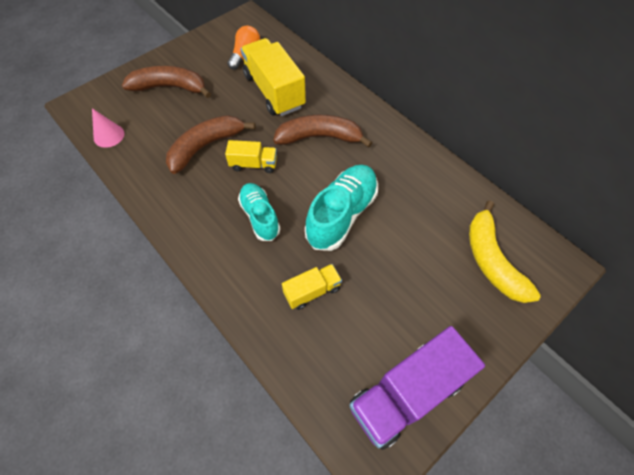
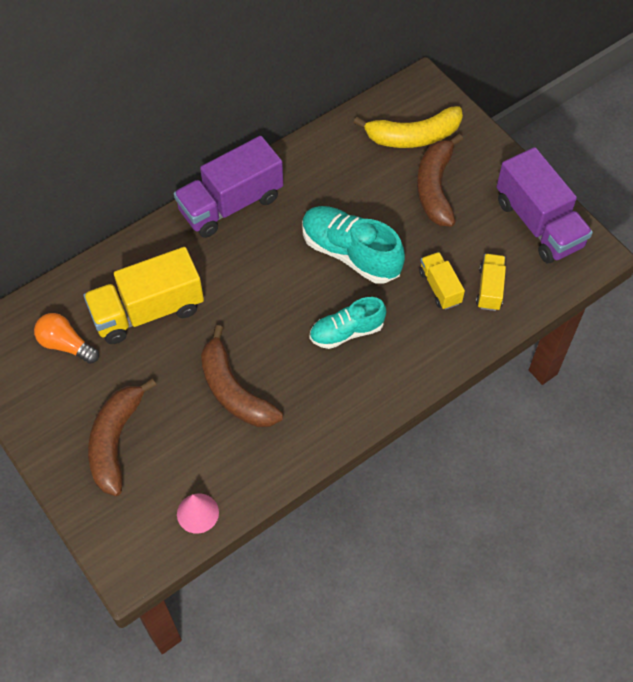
camera: 85 degrees left, 0 degrees up
yellow truck [225,140,277,173] -> yellow truck moved to [476,254,506,311]
brown banana [273,115,372,148] -> brown banana moved to [417,134,463,227]
none -> purple truck [174,136,283,238]

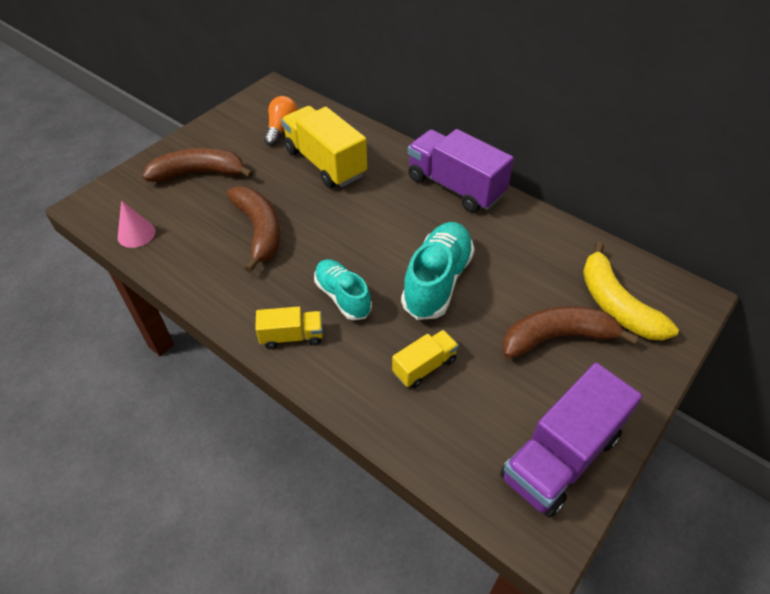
camera: 75 degrees right, 10 degrees down
brown banana [201,325,283,427] -> brown banana turned 120 degrees clockwise [226,187,280,273]
yellow truck [476,254,506,311] -> yellow truck moved to [255,307,323,349]

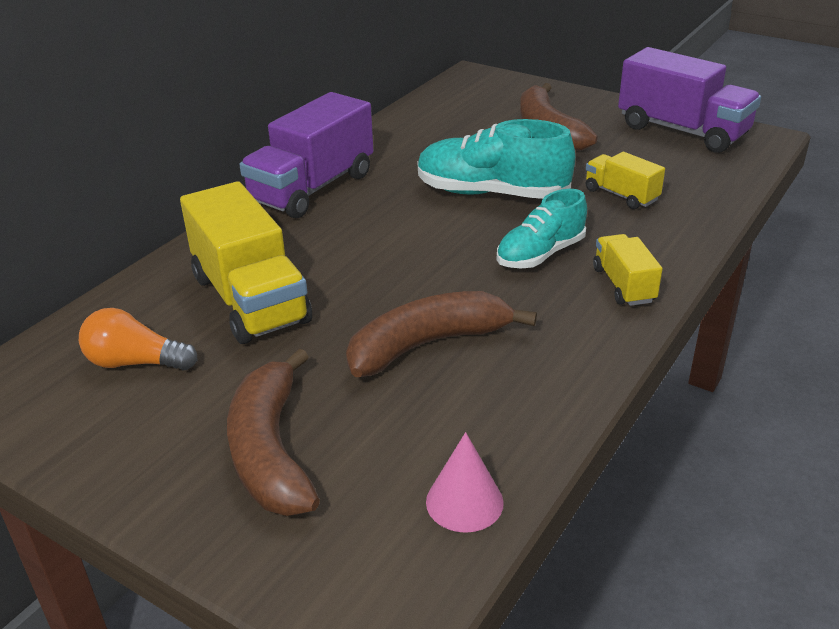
camera: 95 degrees left, 15 degrees down
yellow truck [281,106,367,188] -> yellow truck turned 75 degrees counterclockwise [180,181,312,344]
yellow banana [583,242,679,341] -> none

